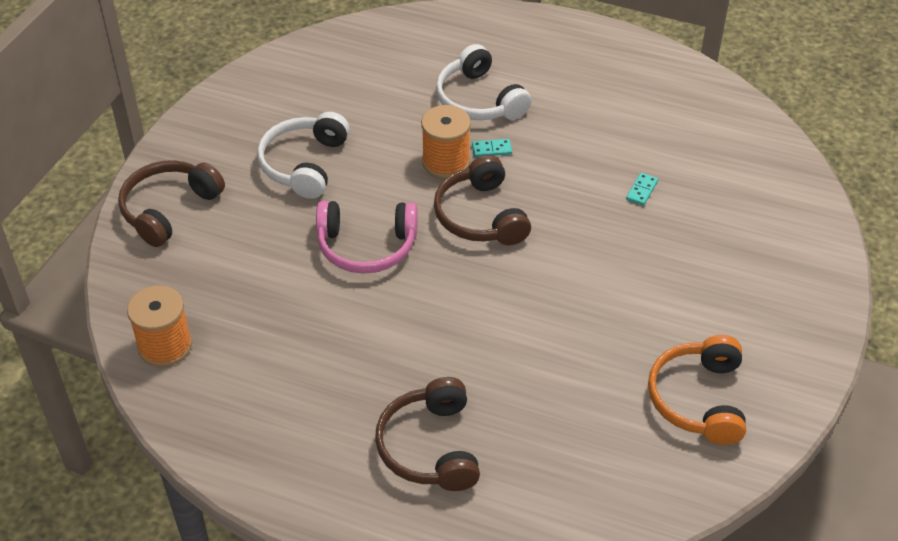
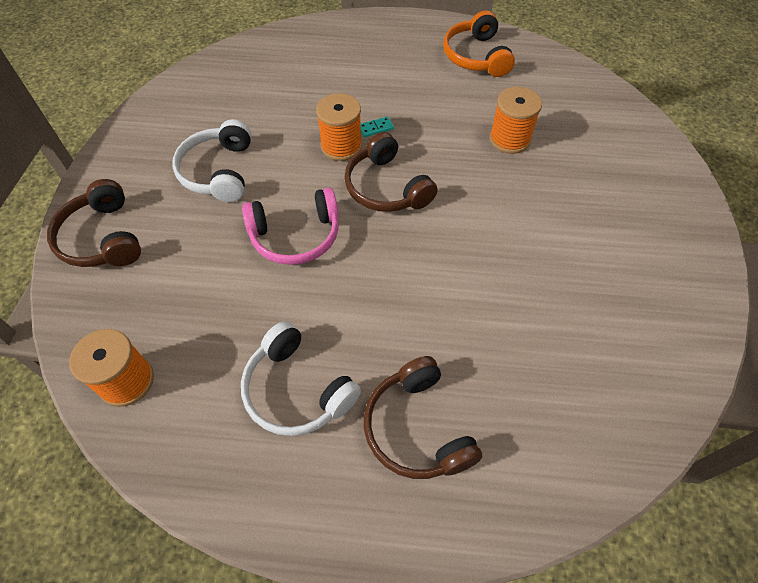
camera: 15 degrees left, 10 degrees up
brown headphones [118,160,225,247] -> brown headphones turned 45 degrees counterclockwise [47,179,141,267]
white headphones [436,44,531,120] -> white headphones moved to [241,321,361,436]
turquoise domino [626,173,658,206] -> orange spool [489,87,542,154]
orange headphones [648,335,746,445] -> orange headphones moved to [443,11,515,77]

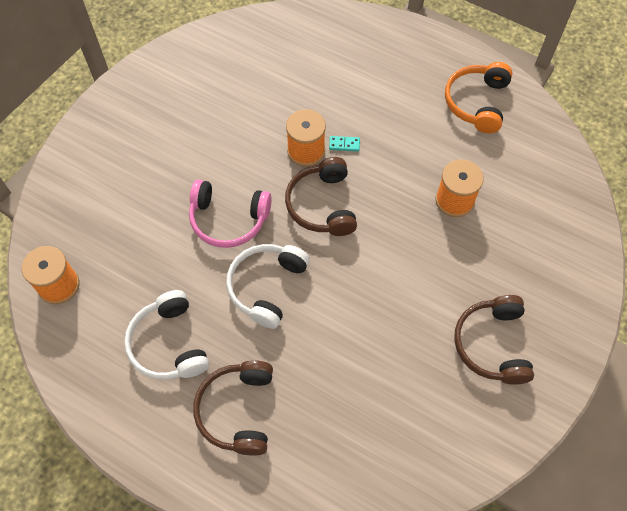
camera: 25 degrees right, 5 degrees up
brown headphones [47,179,141,267] -> brown headphones moved to [454,295,534,385]
white headphones [172,119,252,202] -> white headphones moved to [226,244,310,329]

